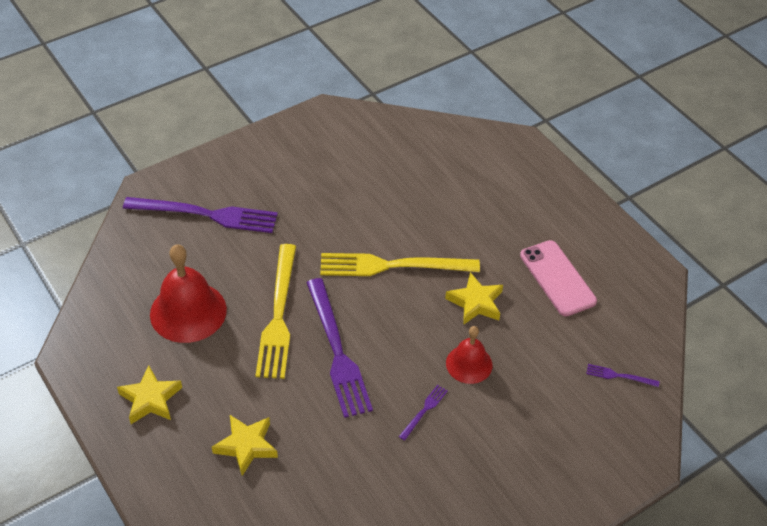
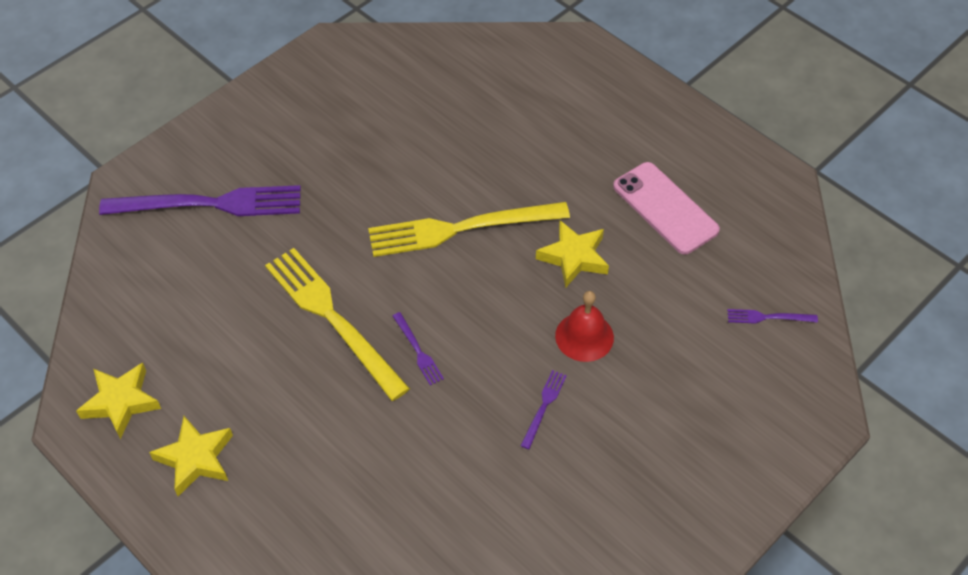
camera: 10 degrees left, 5 degrees up
red bell [150,244,227,343] -> none
yellow star [212,415,278,476] -> yellow star moved to [76,363,161,439]
yellow fork [255,244,296,379] -> yellow fork turned 150 degrees clockwise [265,248,410,401]
purple fork [306,278,373,418] -> purple fork [393,312,444,385], size x0.42

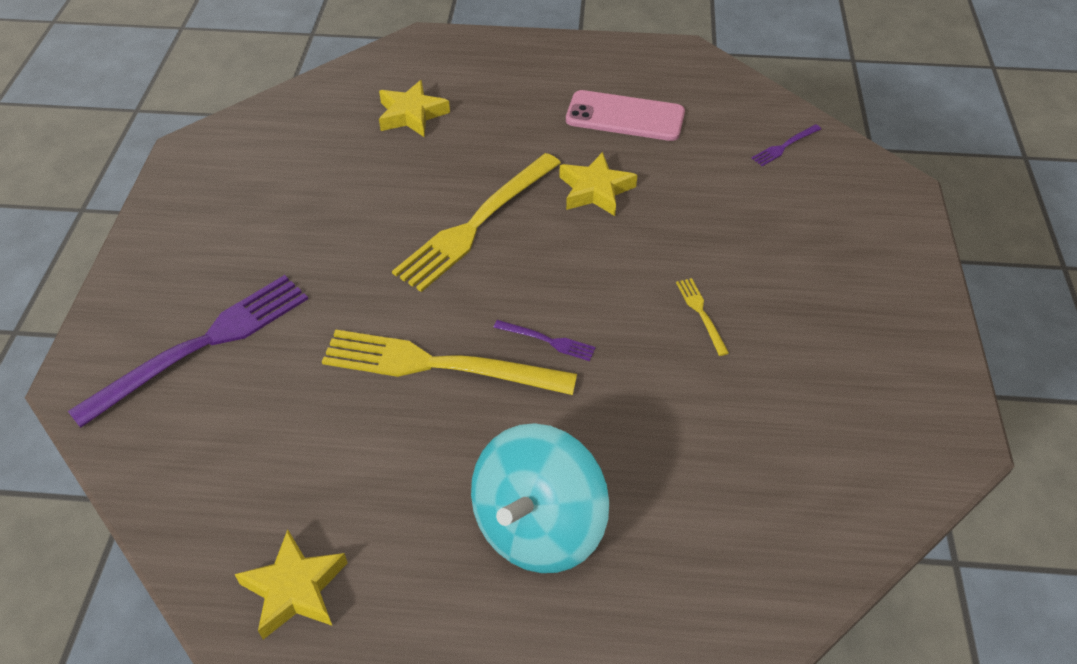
camera: 40 degrees left, 5 degrees down
yellow star [149,416,233,496] -> yellow star moved to [379,80,450,137]
purple fork [520,370,567,449] -> yellow fork [676,278,729,356]
red bell [555,291,614,362] -> none
none -> turquoise spinning top [471,423,609,573]

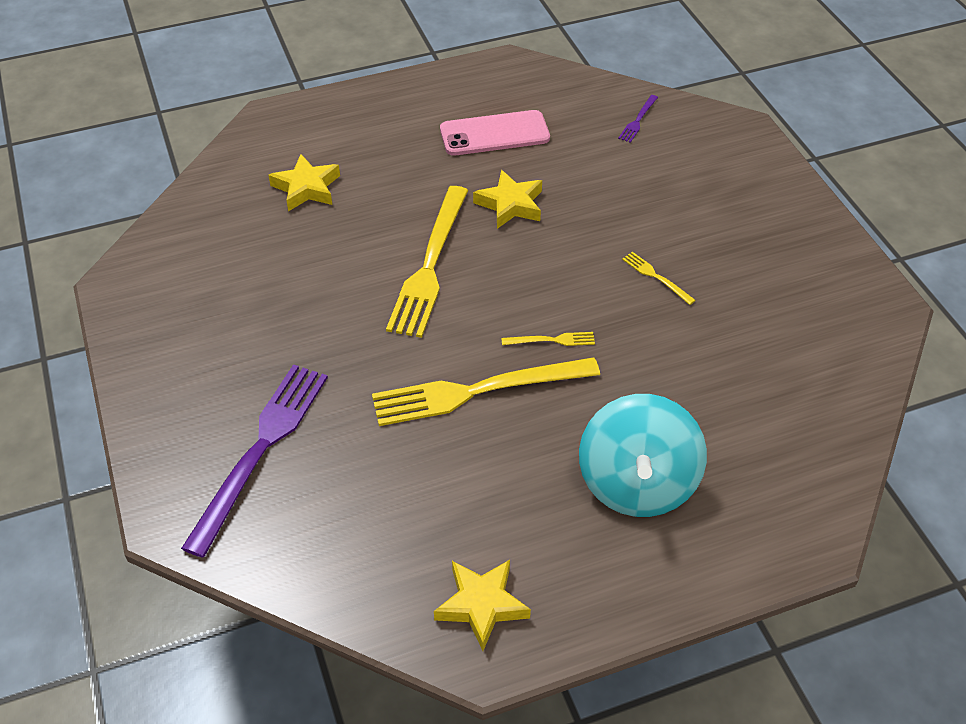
camera: 25 degrees left, 0 degrees up
purple fork [493,320,596,361] -> yellow fork [501,332,595,346]

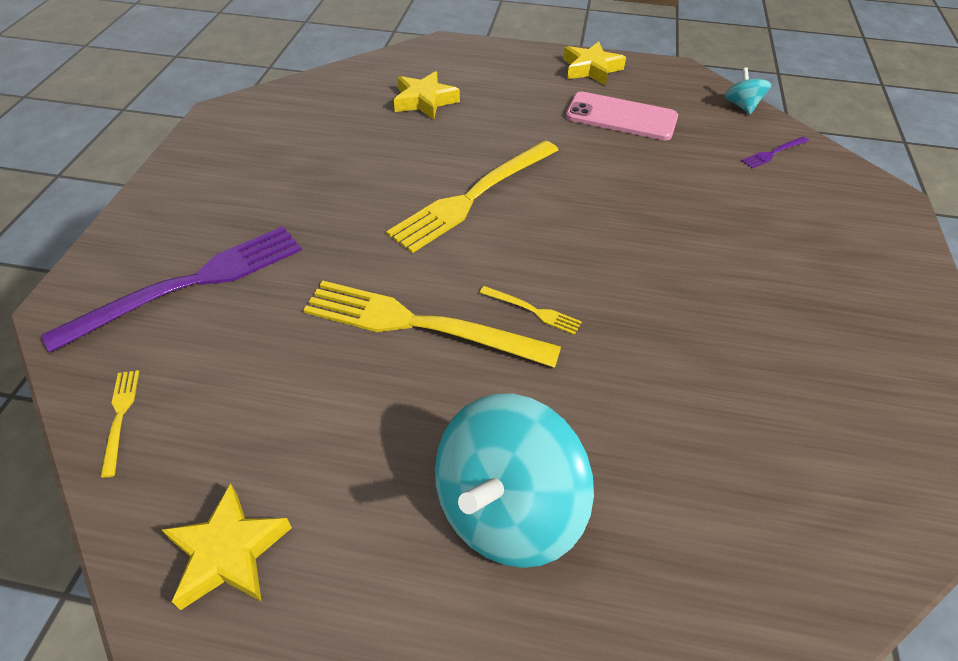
camera: 30 degrees right, 0 degrees up
yellow star [473,170,542,229] -> yellow star moved to [563,42,626,86]
yellow fork [622,252,696,305] -> yellow fork moved to [101,370,139,478]
none -> turquoise spinning top [724,67,771,114]

